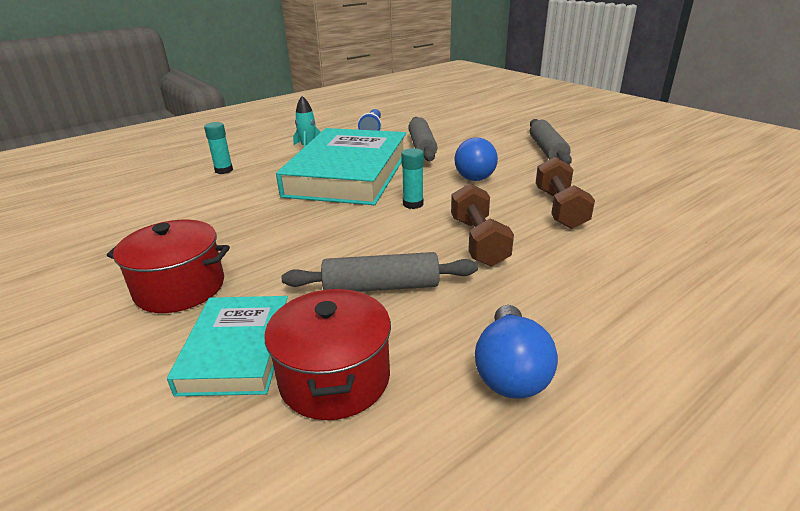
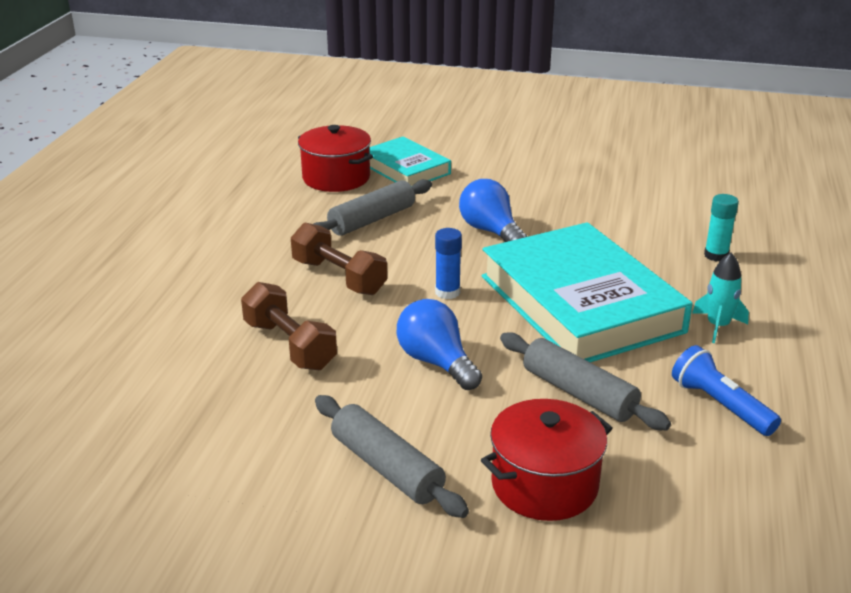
camera: 140 degrees right, 0 degrees up
red pot [107,220,230,313] -> red pot moved to [481,399,613,521]
turquoise glue stick [401,148,424,209] -> blue glue stick [435,228,462,299]
blue light bulb [475,305,558,399] -> blue light bulb moved to [459,179,527,242]

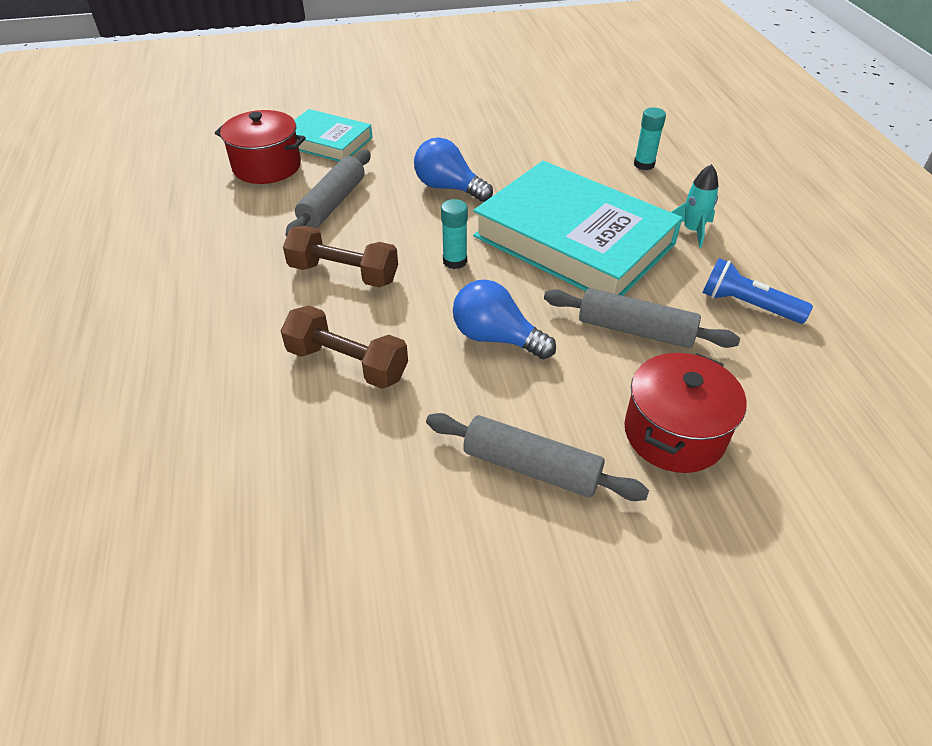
camera: 25 degrees left, 15 degrees up
blue glue stick [435,228,462,299] -> turquoise glue stick [441,199,468,269]

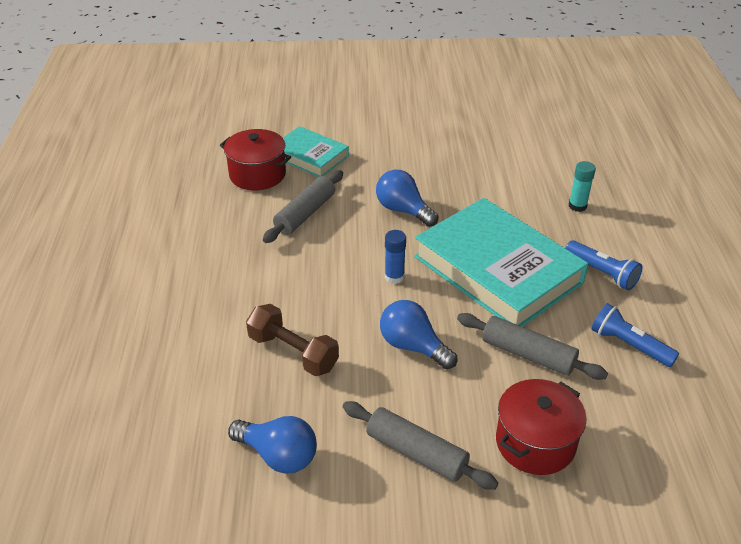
camera: 10 degrees right, 5 degrees down
brown dumbbell [283,226,398,288] -> none
turquoise glue stick [441,199,468,269] -> blue glue stick [385,230,406,284]
turquoise rocket [671,164,718,248] -> blue flashlight [565,240,642,290]
none -> blue light bulb [228,416,317,474]

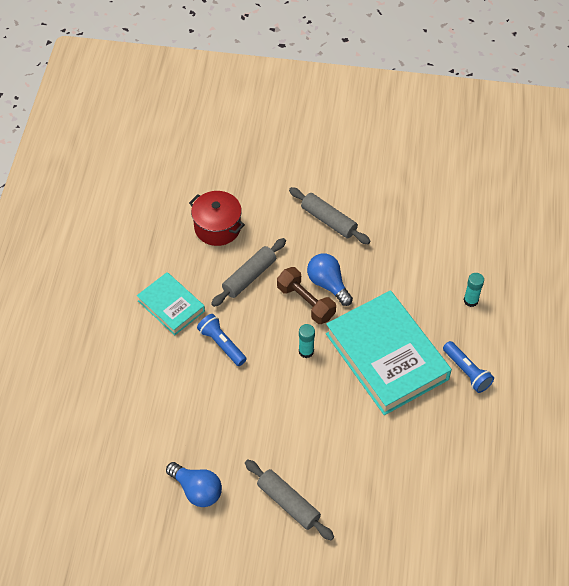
camera: 10 degrees right, 15 degrees up
brown dumbbell [246,304,339,376] -> brown dumbbell moved to [277,267,336,324]
turquoise book [283,126,349,177] -> turquoise book moved to [137,272,205,335]
blue light bulb [380,300,457,369] -> none
blue glue stick [385,230,406,284] -> turquoise glue stick [299,324,315,358]
grey rolling pin [457,313,608,380] -> grey rolling pin moved to [289,187,371,244]
red pot [496,379,587,475] -> none
blue flashlight [591,303,679,367] -> blue flashlight moved to [197,314,247,366]

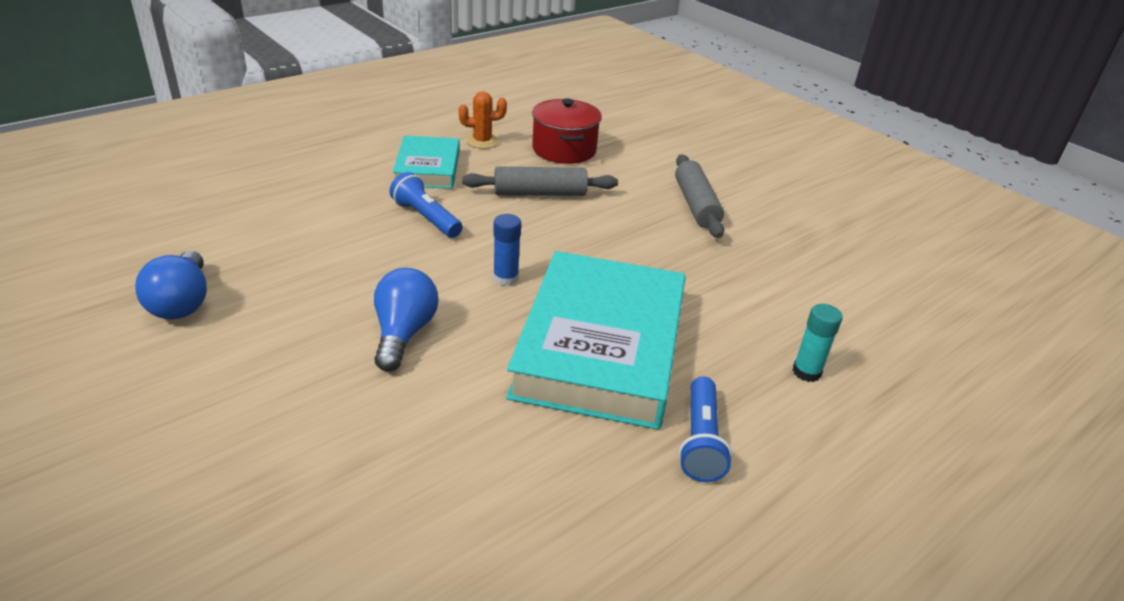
camera: 40 degrees right, 20 degrees down
blue flashlight [197,314,247,366] -> blue flashlight turned 45 degrees counterclockwise [390,172,463,238]
grey rolling pin [245,459,334,540] -> none
brown dumbbell [277,267,336,324] -> none
turquoise glue stick [299,324,315,358] -> blue glue stick [493,214,521,286]
blue light bulb [307,253,353,306] -> blue light bulb moved to [374,268,439,372]
none -> orange cactus [459,91,507,149]

